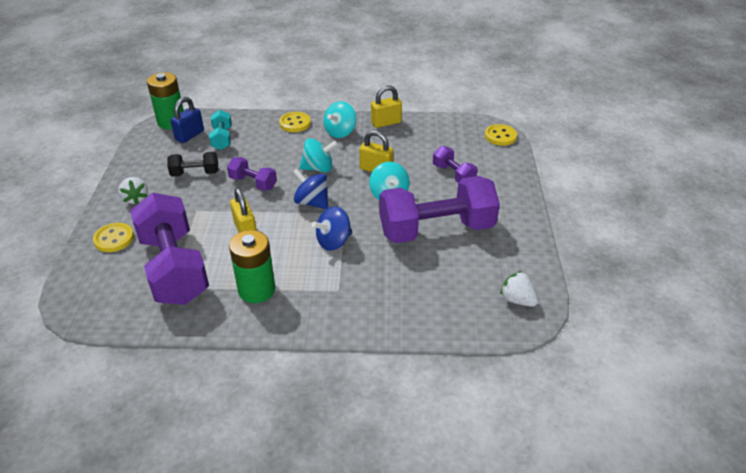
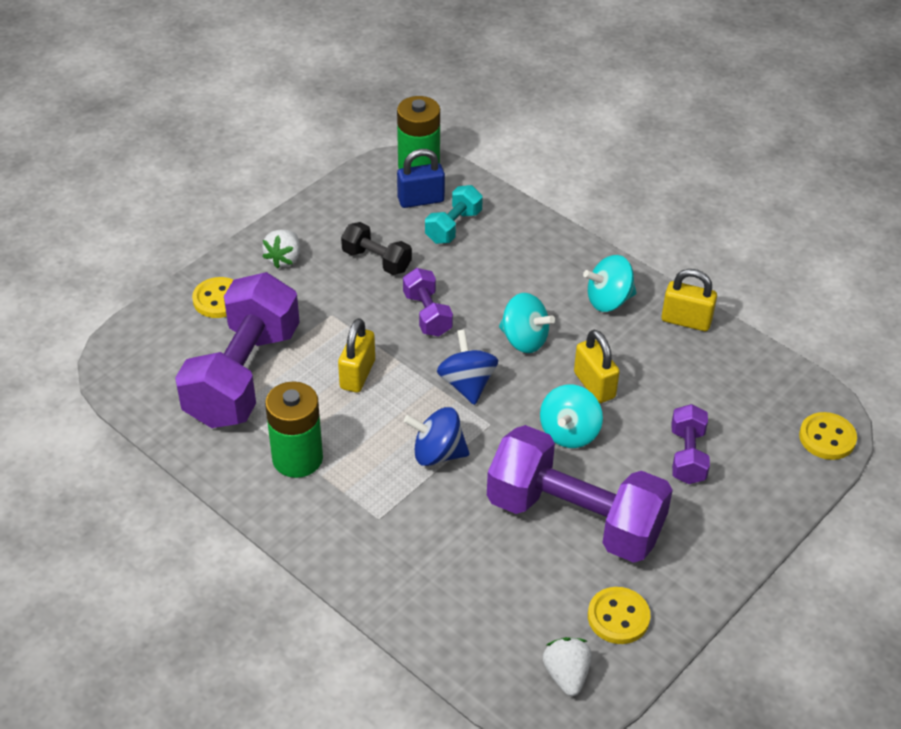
camera: 40 degrees right, 5 degrees up
yellow button [279,112,311,132] -> yellow button moved to [588,587,650,644]

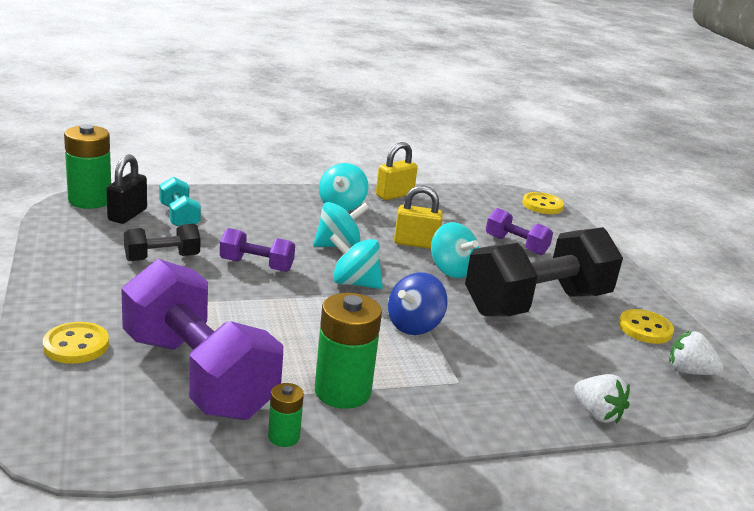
camera: 60 degrees left, 20 degrees down
white strawberry [262,230,300,269] -> white strawberry moved to [574,374,630,423]
yellow padlock [338,318,375,393] -> none
blue padlock [397,149,445,208] -> black padlock [106,154,147,224]
blue spinning top [437,329,498,405] -> turquoise spinning top [329,234,383,289]
purple dumbbell [487,425,673,563] -> black dumbbell [465,227,623,316]
none -> green battery [268,383,304,447]

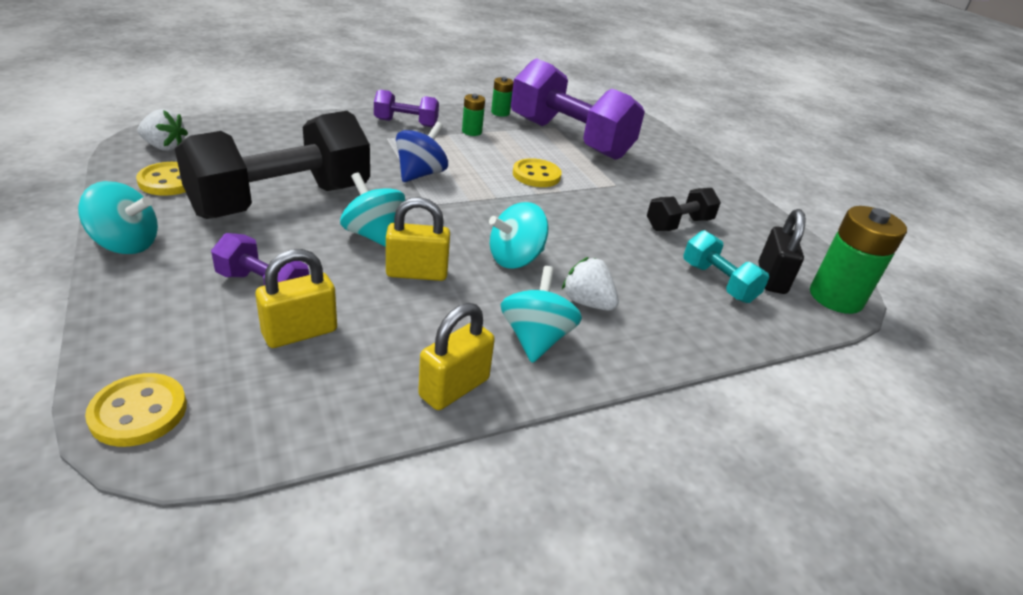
camera: 170 degrees right, 10 degrees up
yellow button [43,322,109,364] -> yellow button moved to [513,158,562,187]
purple dumbbell [220,228,295,272] -> purple dumbbell moved to [374,89,439,127]
green battery [315,293,382,409] -> green battery [462,94,485,136], size x0.51
turquoise spinning top [329,234,383,289] -> turquoise spinning top moved to [78,181,158,254]
white strawberry [574,374,630,423] -> white strawberry moved to [562,257,619,311]
none -> yellow padlock [255,249,337,348]

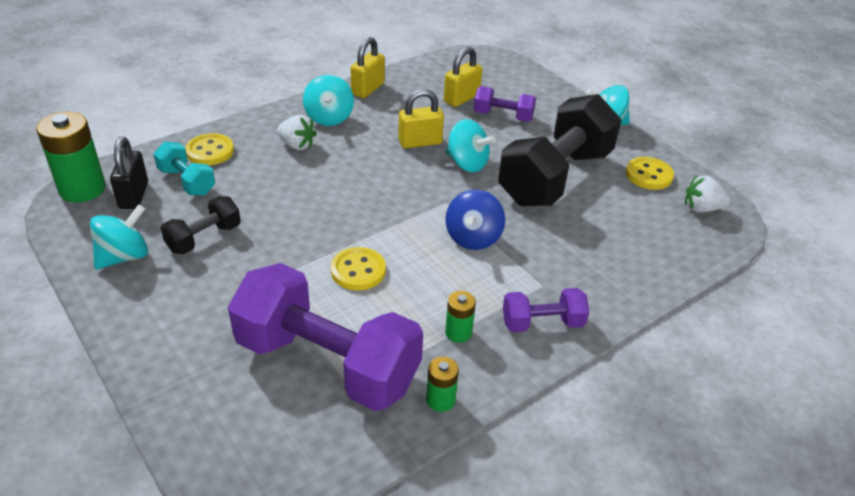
camera: 170 degrees right, 5 degrees up
yellow button [85,373,187,447] -> yellow button moved to [185,133,234,165]
turquoise spinning top [489,202,548,269] -> turquoise spinning top moved to [90,204,148,270]

